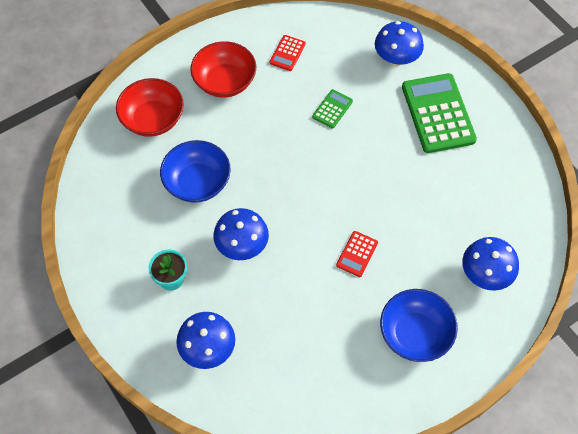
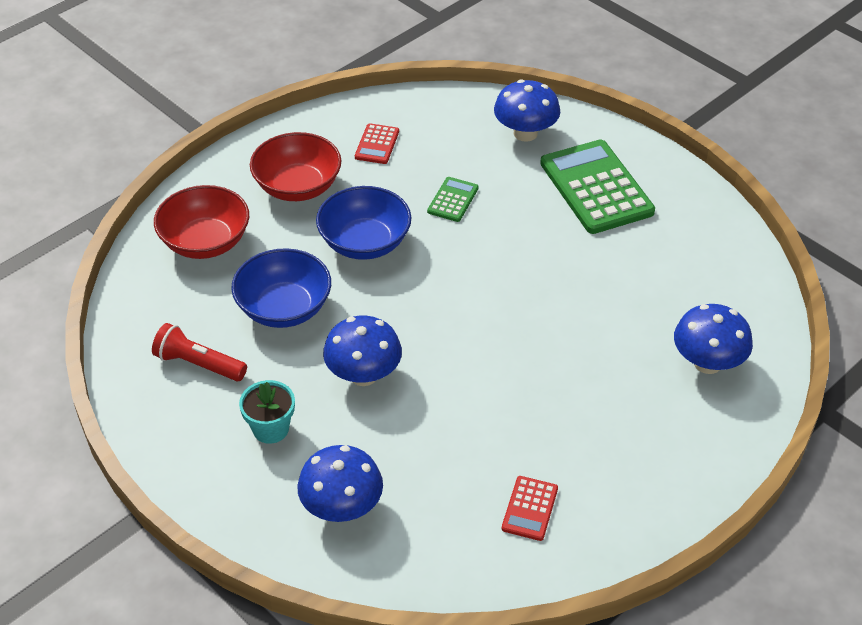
camera: 10 degrees left, 15 degrees down
red calculator [336,231,378,277] -> red calculator moved to [502,476,558,541]
blue bowl [380,289,458,362] -> blue bowl moved to [316,186,411,260]
none -> red flashlight [152,323,247,381]

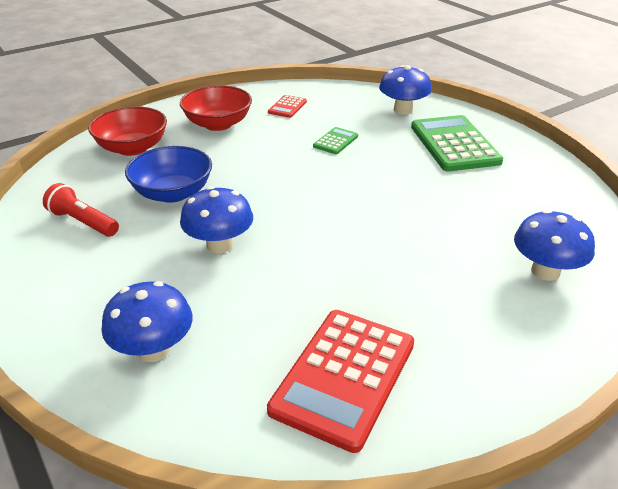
camera: 10 degrees right, 10 degrees down
turquoise flower pot [239,380,295,444] -> none
blue bowl [316,186,411,260] -> none
red calculator [502,476,558,541] -> red calculator [267,310,414,453], size x2.12

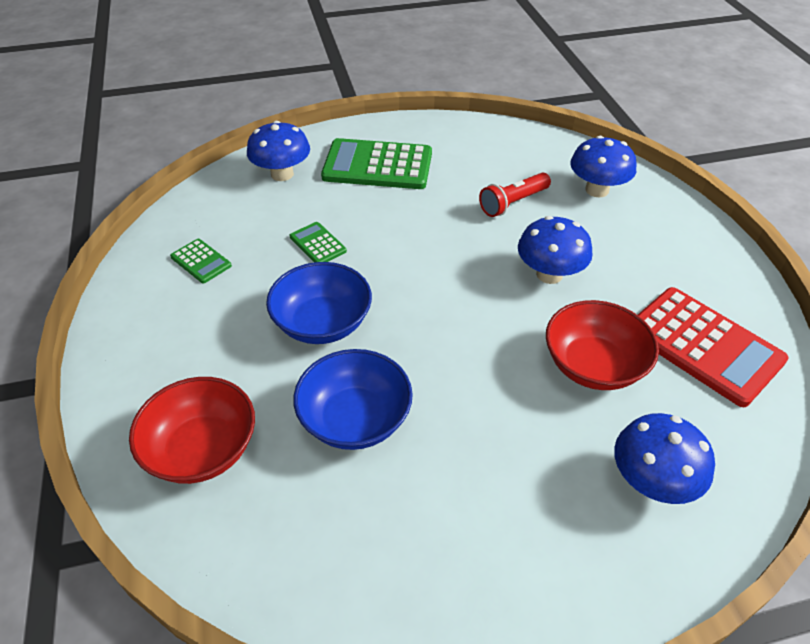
camera: 70 degrees left, 10 degrees up
red flashlight [43,183,119,237] -> red flashlight moved to [479,173,551,217]
red bowl [180,85,252,131] -> red bowl moved to [546,300,659,390]
blue mushroom [180,186,253,253] -> blue mushroom moved to [518,216,593,284]
red calculator [268,95,307,118] -> green calculator [170,239,232,283]
none -> blue bowl [266,262,372,344]

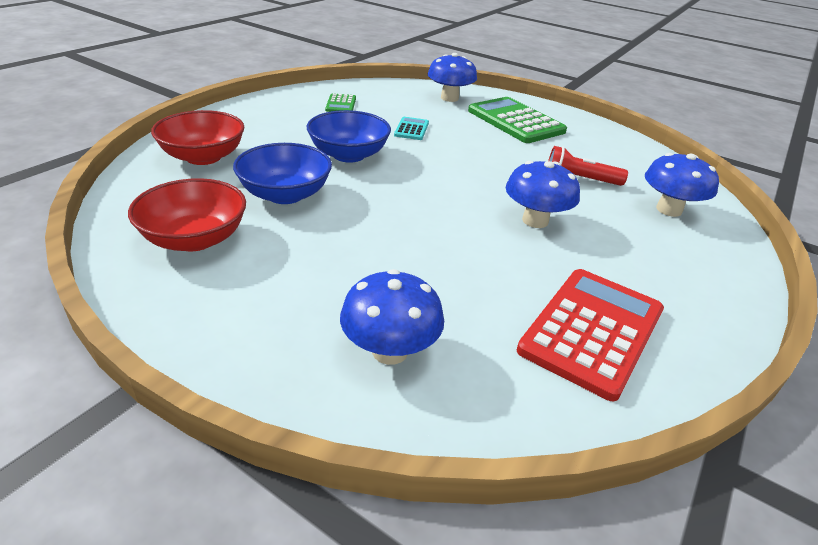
camera: 45 degrees right, 10 degrees down
green calculator [289,222,347,262] -> turquoise calculator [394,117,429,140]
red bowl [546,300,659,390] -> red bowl moved to [128,178,246,251]
red calculator [638,287,789,407] -> red calculator turned 150 degrees counterclockwise [517,269,664,401]

